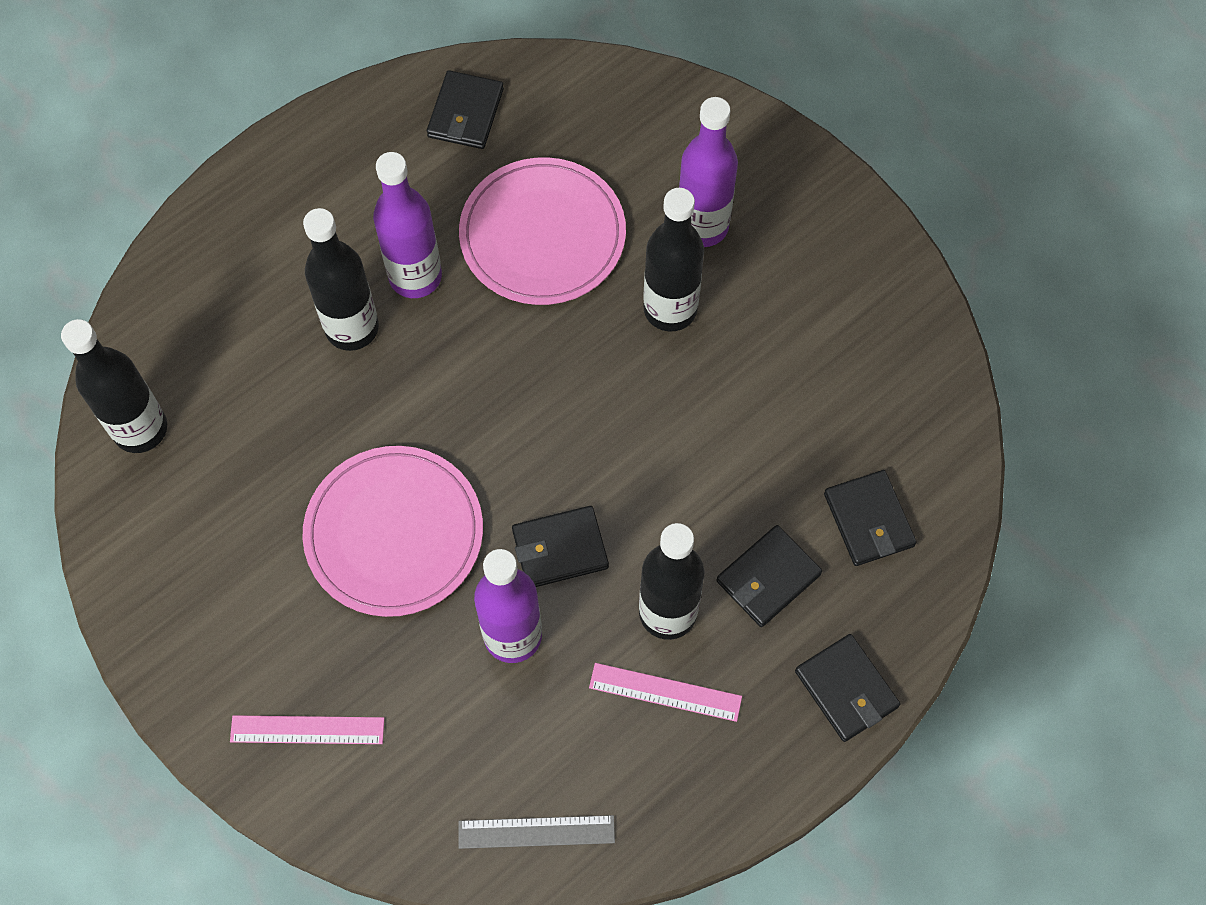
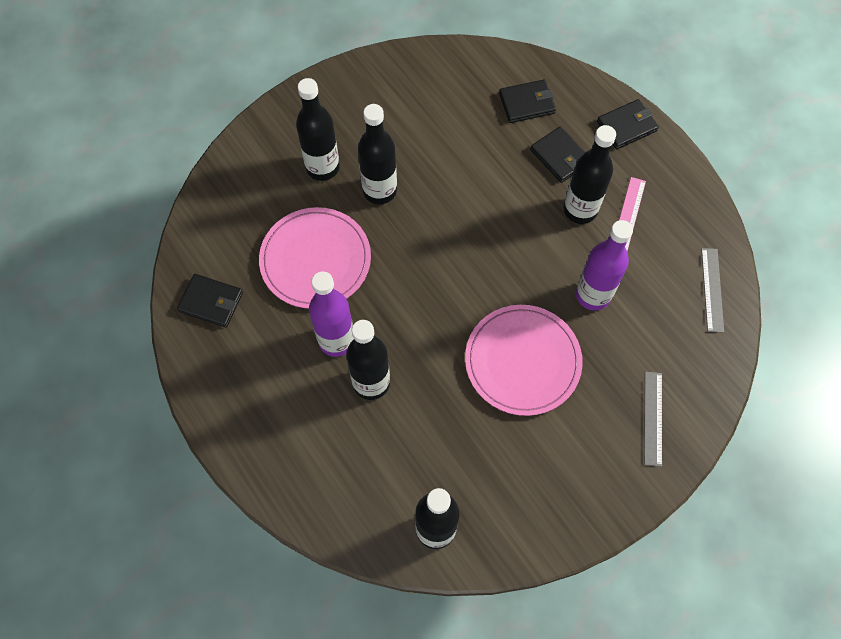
camera: 85 degrees left, 0 degrees up
pink ruler [230,715,384,744] -> grey ruler [644,371,662,467]
black wallet [512,506,609,587] -> none
purple bottle [679,97,738,247] -> black bottle [296,78,340,181]

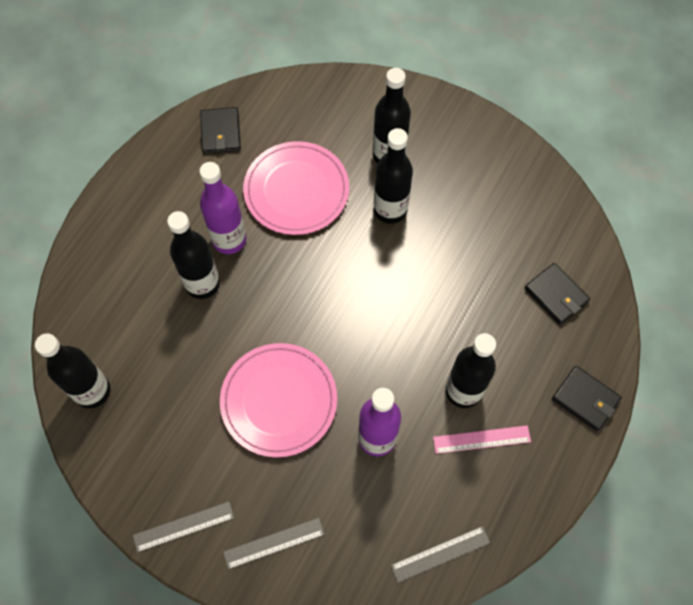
camera: 65 degrees right, 0 degrees up
black wallet [530,127,585,183] -> none
none -> grey ruler [133,502,234,553]

